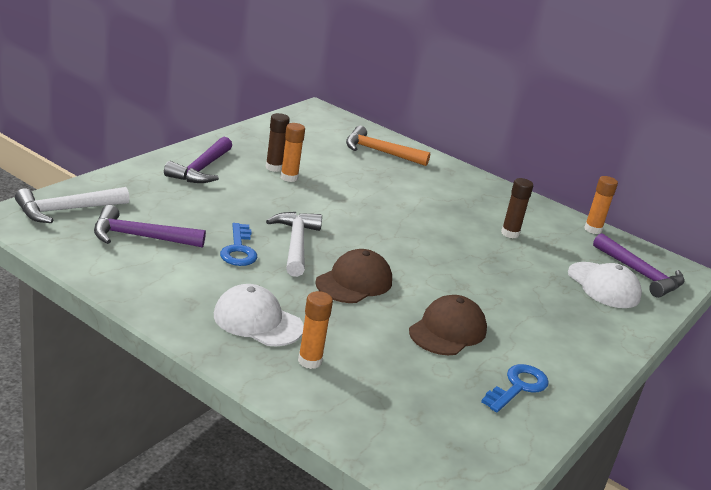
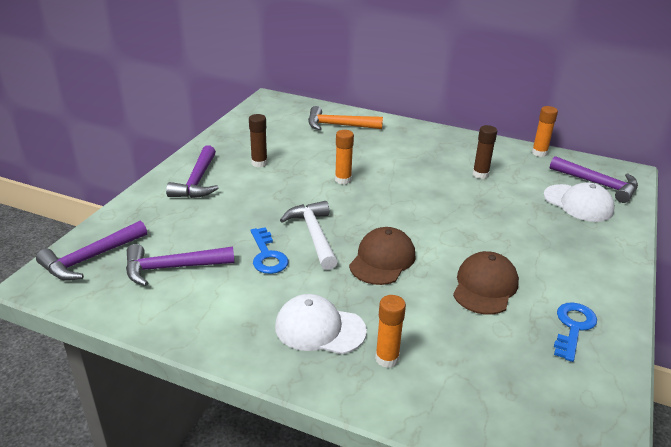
camera: 10 degrees left, 5 degrees up
white hammer [15,187,129,223] -> purple hammer [36,221,147,281]
orange glue stick [281,123,305,182] -> orange glue stick moved to [335,130,354,185]

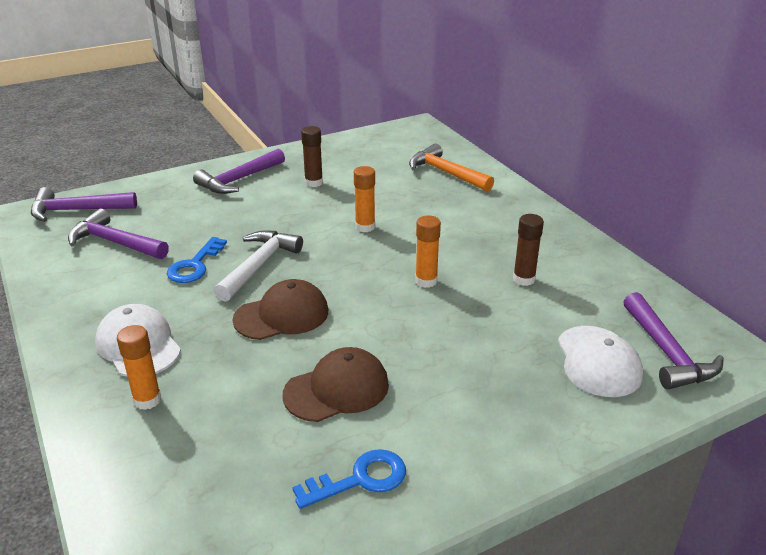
camera: 40 degrees right, 0 degrees up
orange glue stick [532,106,558,157] -> orange glue stick moved to [415,215,441,288]

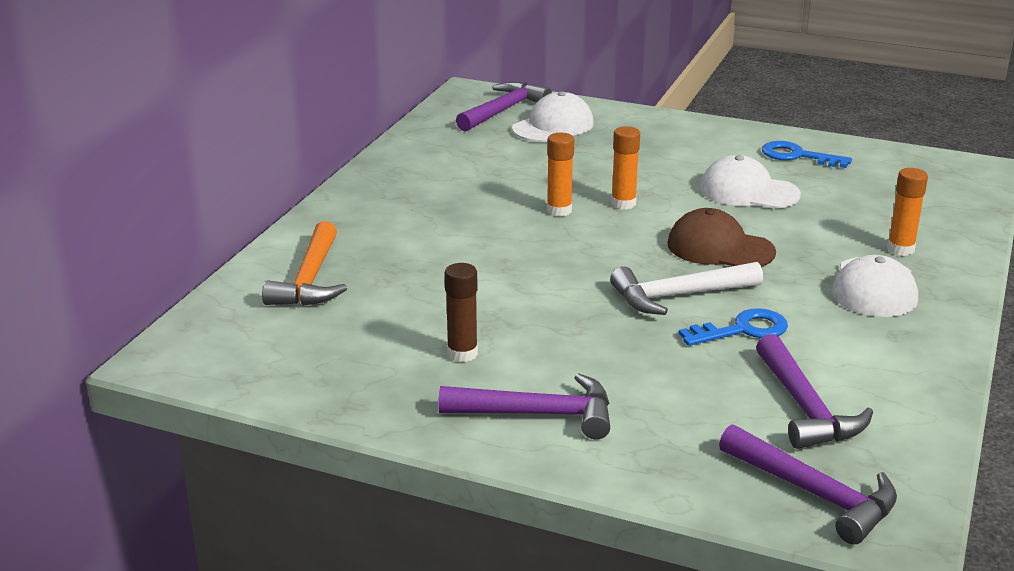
camera: 130 degrees left, 5 degrees down
brown cap [283,347,389,422] -> white cap [700,155,801,209]
orange glue stick [354,166,375,232] -> orange glue stick moved to [611,126,640,210]
brown glue stick [513,214,544,286] -> none

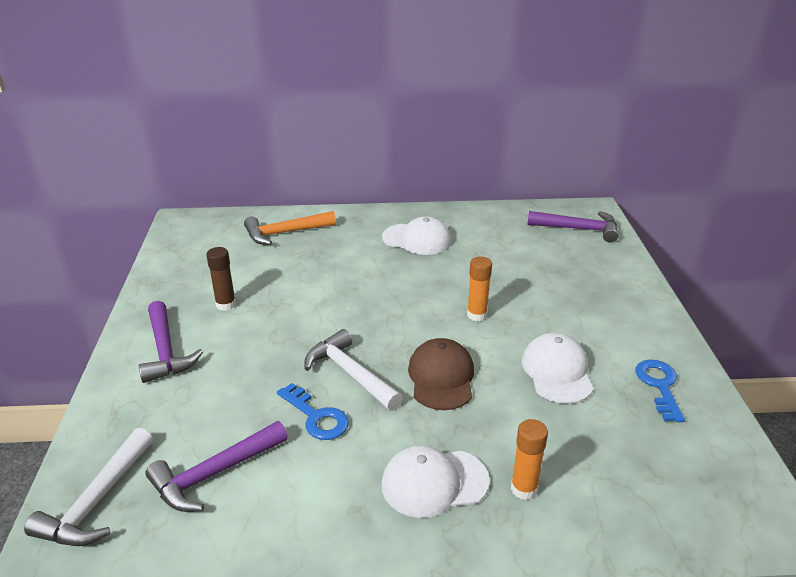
camera: 65 degrees right, 5 degrees up
white cap [512,91,594,142] -> white cap moved to [382,216,451,255]
orange glue stick [547,133,574,216] -> none
purple hammer [719,424,897,545] -> white hammer [24,428,153,546]

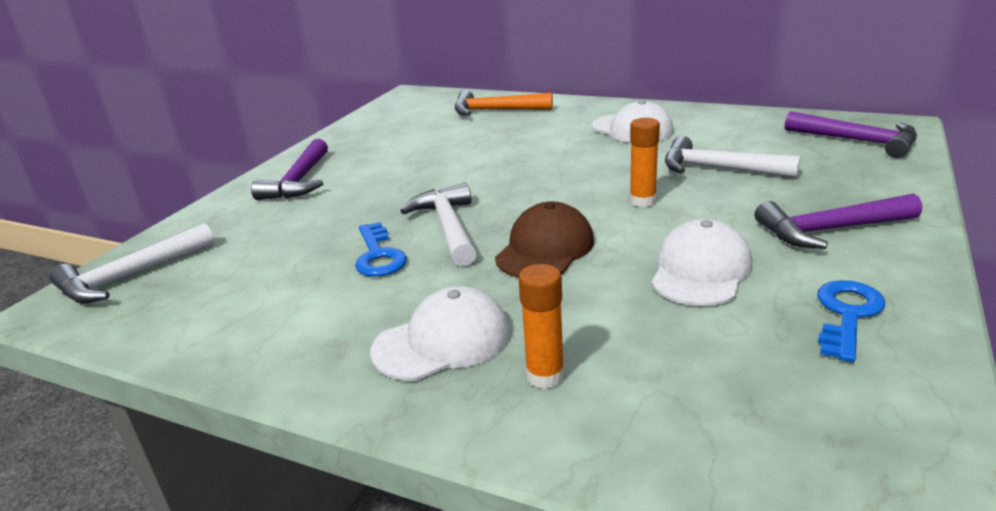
camera: 30 degrees right, 5 degrees down
purple hammer [145,421,288,512] -> purple hammer moved to [755,193,922,249]
brown glue stick [206,247,236,311] -> none
white cap [382,446,490,518] -> white cap turned 135 degrees clockwise [370,286,511,381]
none -> white hammer [665,136,800,178]

